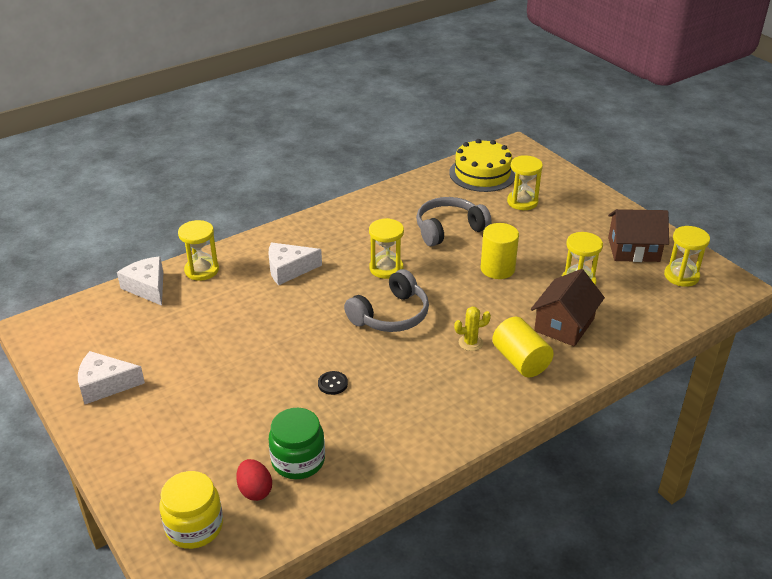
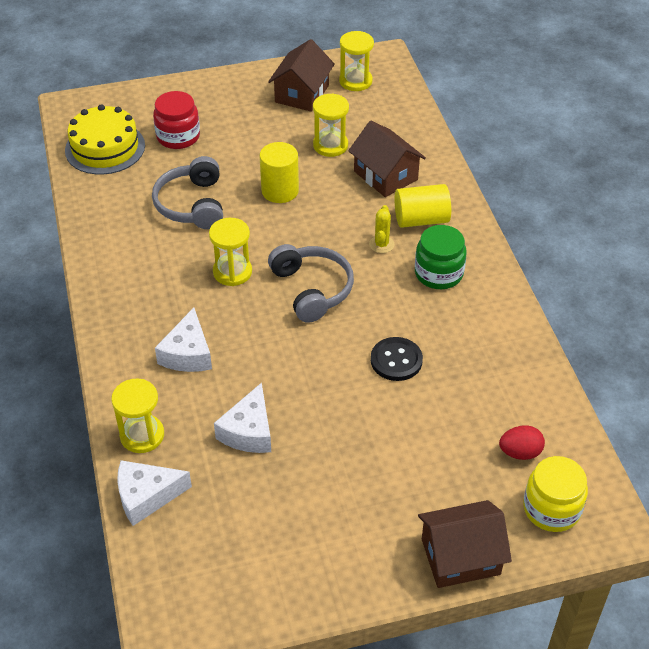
camera: 70 degrees left, 10 degrees up
white cheese [78,351,145,404] -> white cheese moved to [214,383,271,453]
green jar [269,408,325,479] -> green jar moved to [415,225,467,289]
black button [318,371,348,395] -> black button [371,337,423,381], size x1.63
yellow hourglass [507,155,543,210] -> red jar [153,91,200,149]
none -> brown house [418,500,512,588]

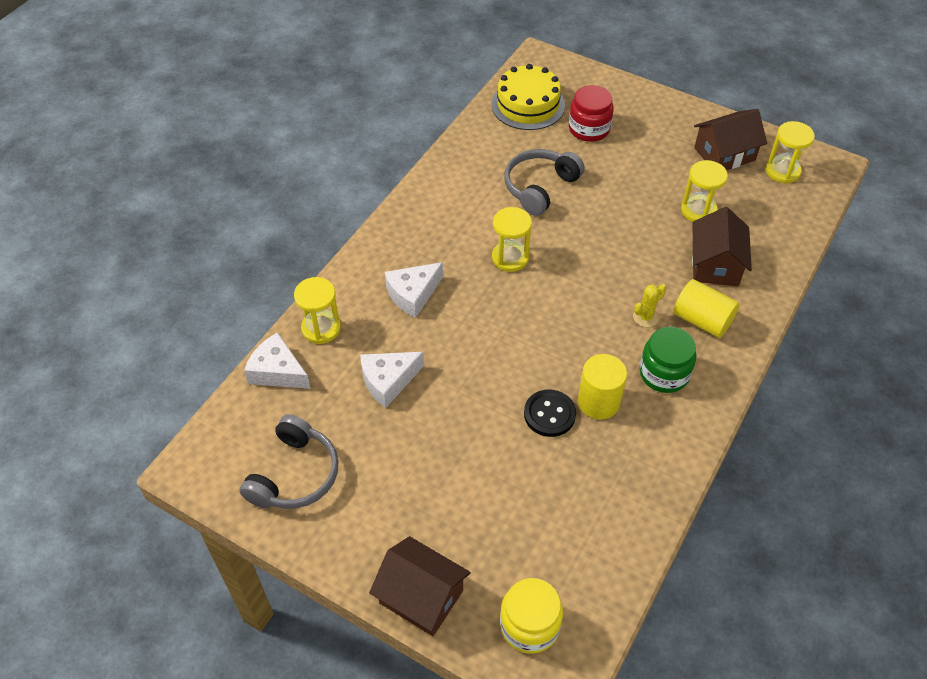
camera: 45 degrees right, 5 degrees up
yellow cylinder [260,142,299,203] -> yellow cylinder moved to [578,354,627,420]
grey headphones [268,244,354,323] -> grey headphones moved to [239,414,339,509]
red egg [499,425,545,460] -> none

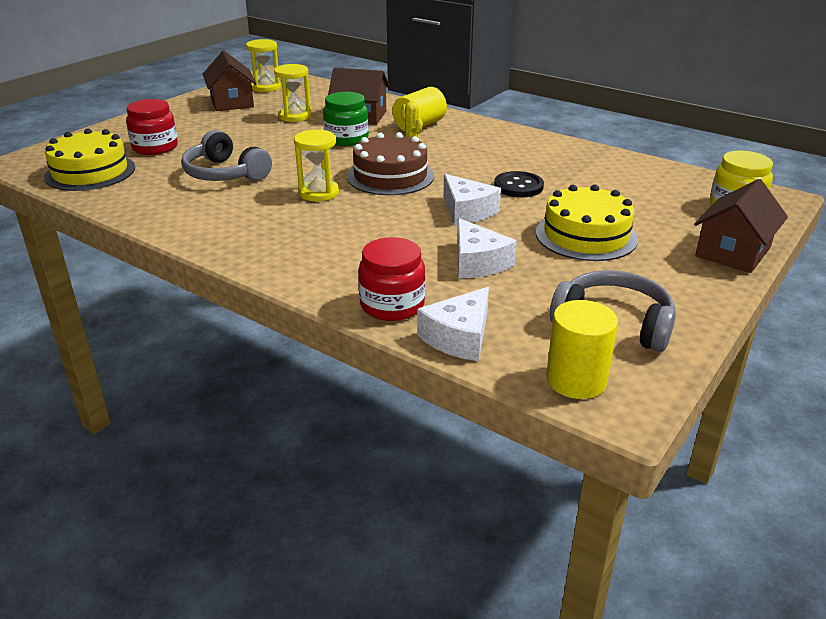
camera: 85 degrees left, 20 degrees down
yellow hourglass [294,277,341,344] -> red jar [358,237,425,321]
white cheese [385,262,443,318] -> white cheese moved to [443,174,501,225]
yellow cylinder [578,354,627,420] -> yellow cylinder moved to [546,300,618,399]
green jar [640,327,696,393] -> green jar moved to [323,92,369,146]
none -> brown cake [347,132,434,195]
none -> yellow cake [536,184,638,261]

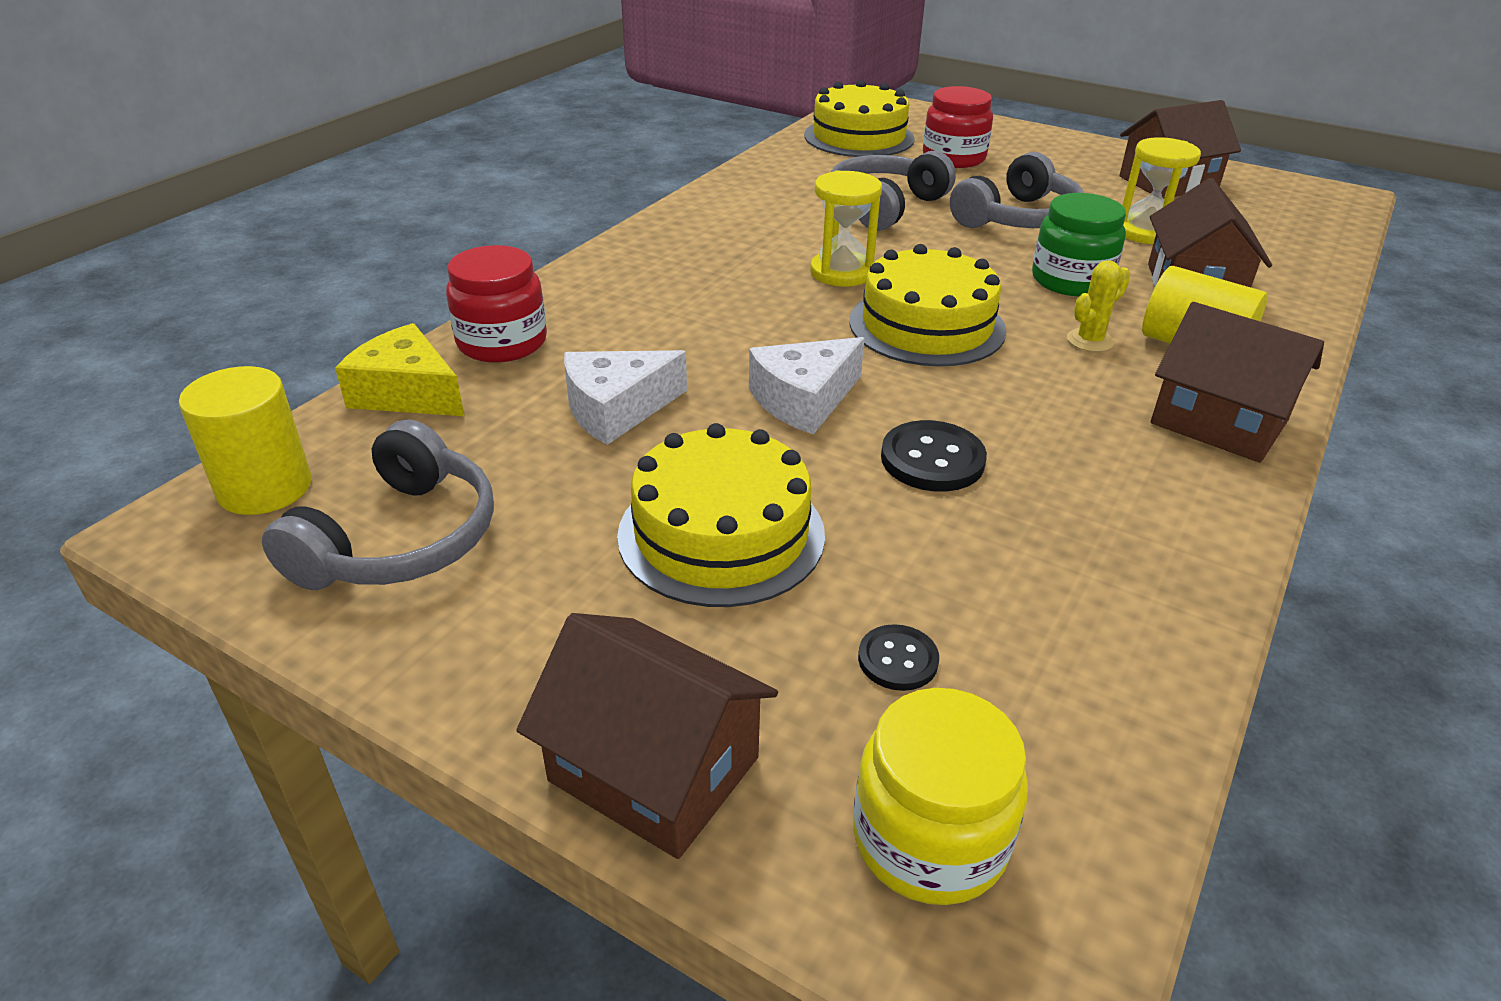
camera: 85 degrees right, 5 degrees up
yellow hourglass [246,39,281,92] -> none
brown cake [347,132,434,195] -> yellow cake [849,244,1006,367]
white cheese [417,287,489,361] -> yellow cheese [335,323,464,416]
none -> black button [858,624,939,691]
none -> grey headphones [950,152,1084,228]
none -> brown house [1151,302,1324,463]

